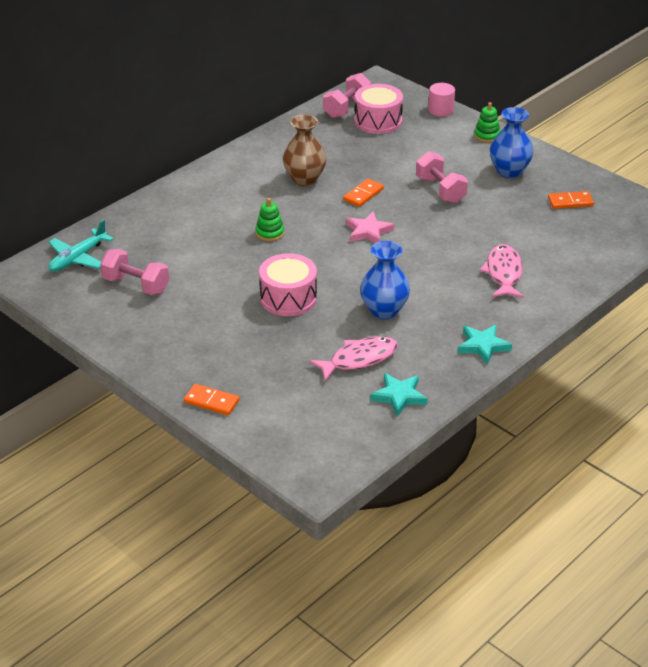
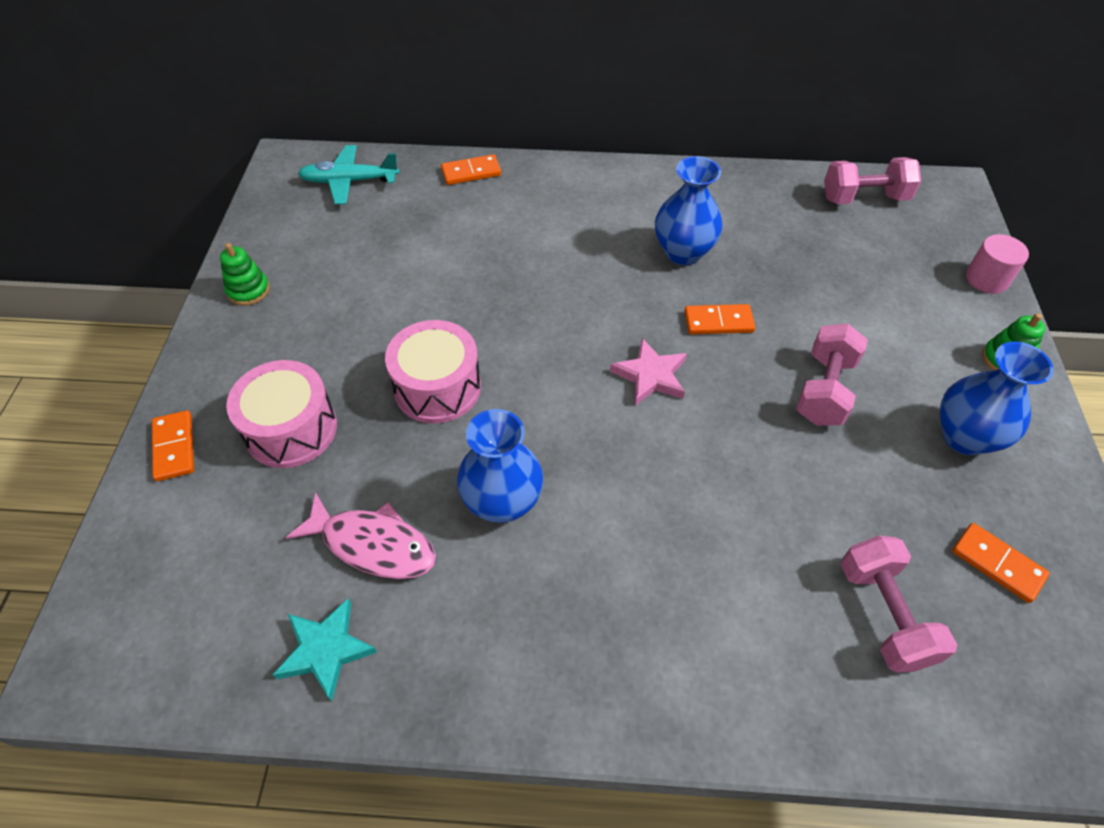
camera: 50 degrees right, 15 degrees up
pink dumbbell [100,249,169,295] -> pink dumbbell moved to [841,536,957,673]
green stacking toy [256,198,284,241] -> green stacking toy moved to [220,243,270,306]
brown vase [283,114,327,186] -> blue vase [655,156,723,265]
pink drum [354,84,403,134] -> pink drum moved to [226,360,337,468]
turquoise star [458,325,512,365] -> none
pink fish [480,244,524,298] -> none
none -> orange domino [441,154,501,185]

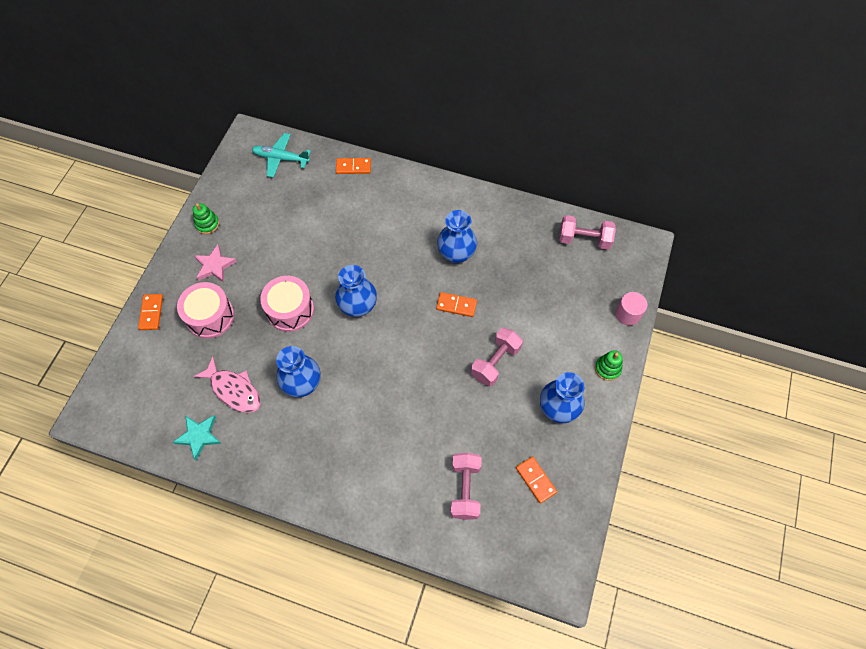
camera: 15 degrees right, 10 degrees up
pink star [610,338,687,406] -> pink star moved to [194,245,237,282]
none -> blue vase [335,265,377,317]

